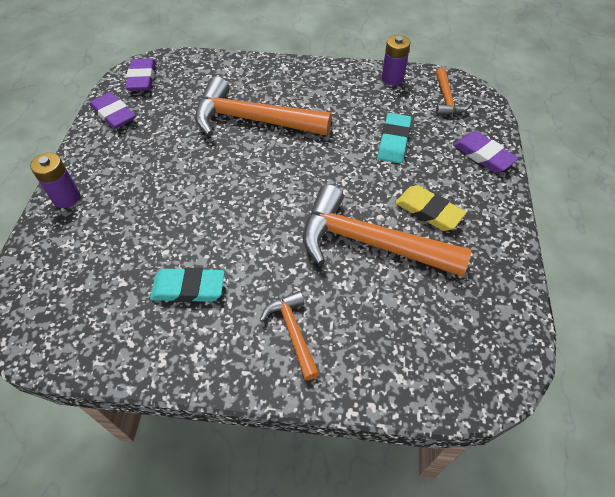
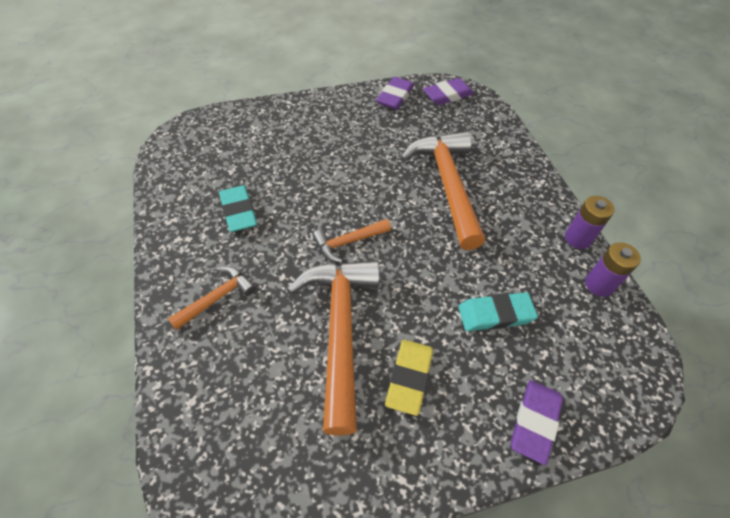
camera: 65 degrees right, 0 degrees up
purple battery [30,153,80,208] -> purple battery moved to [565,196,614,249]
orange hammer [436,68,471,116] -> orange hammer moved to [312,219,391,263]

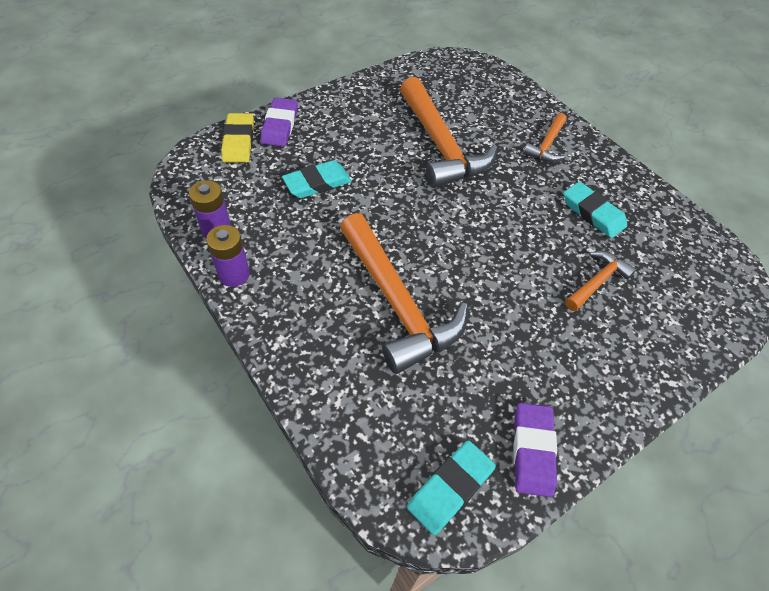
camera: 160 degrees right, 0 degrees up
orange hammer [312,219,391,263] -> orange hammer moved to [565,251,636,311]
yellow eraser [385,340,433,416] -> yellow eraser moved to [221,113,254,163]
purple eraser [423,78,474,105] -> turquoise eraser [407,440,496,535]

